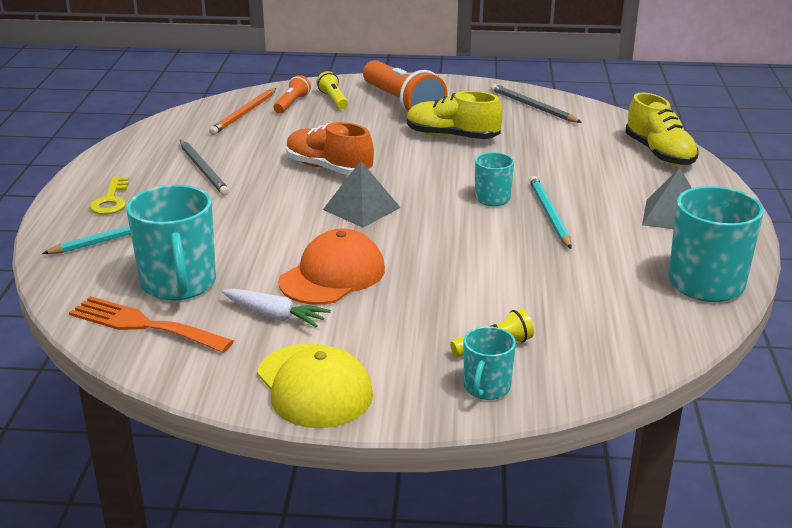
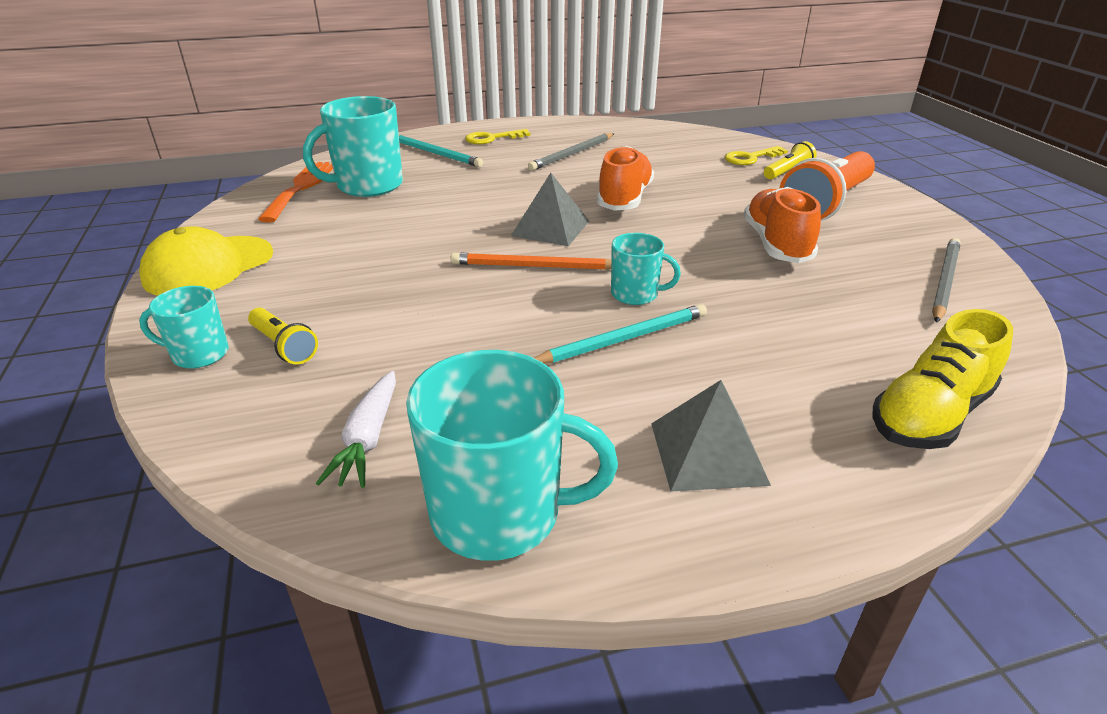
camera: 70 degrees right, 5 degrees up
orange pencil [209,88,277,135] -> orange pencil moved to [450,253,611,270]
white carrot [222,289,331,327] -> white carrot moved to [316,371,396,488]
orange flashlight [273,75,311,113] -> yellow key [725,146,788,165]
orange cap [278,229,385,305] -> none
yellow shoe [407,91,502,139] -> orange shoe [744,187,821,263]

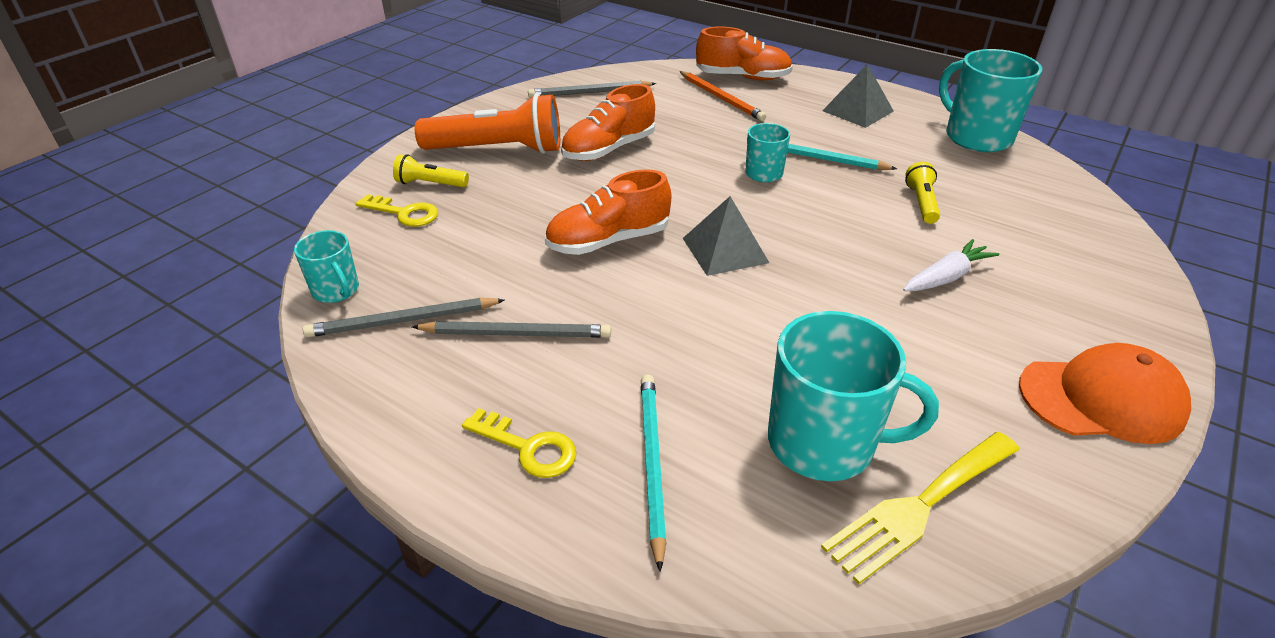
camera: 130 degrees left, 5 degrees up
yellow cap [139,226,273,296] -> orange cap [1019,343,1191,444]
turquoise mug [139,286,229,369] -> turquoise mug moved to [294,230,359,303]
yellow flashlight [248,308,318,364] -> yellow flashlight moved to [905,162,940,224]
orange fork [258,162,333,222] -> yellow fork [821,432,1020,585]
white carrot [316,371,396,488] -> white carrot moved to [903,239,999,291]
orange pencil [450,253,611,270] -> orange pencil moved to [679,71,766,121]
yellow shoe [872,309,1013,449] -> orange shoe [696,27,793,80]
none -> grey pencil [303,298,505,337]

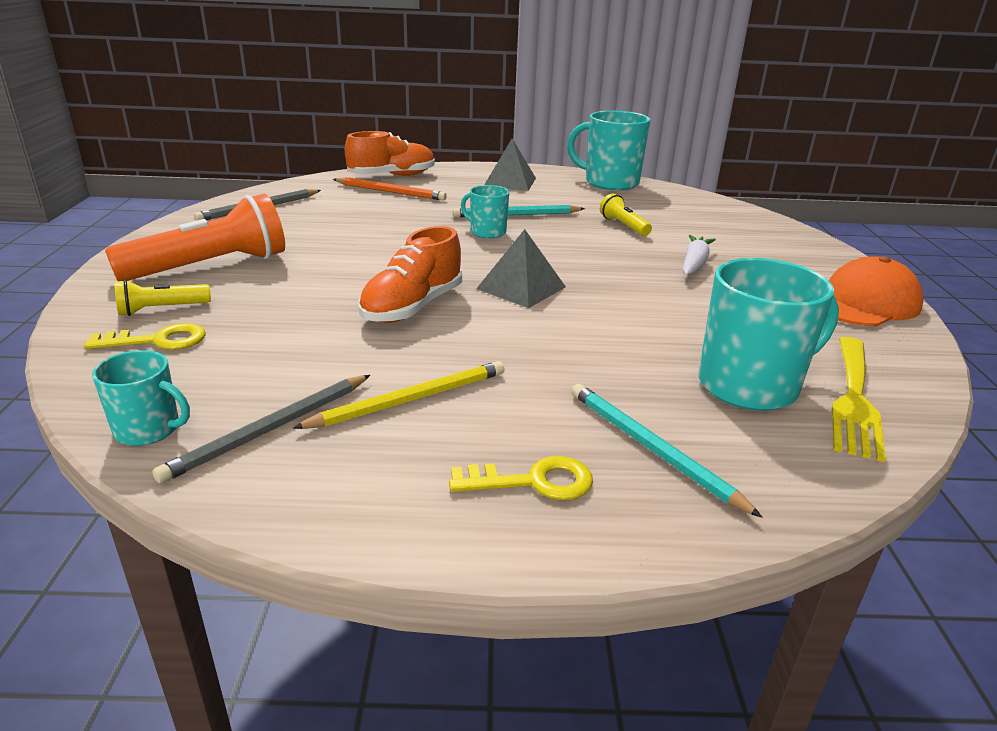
camera: 35 degrees left, 10 degrees down
grey pencil [412,321,611,338] -> yellow pencil [293,361,505,429]
orange shoe [561,84,655,161] -> none

